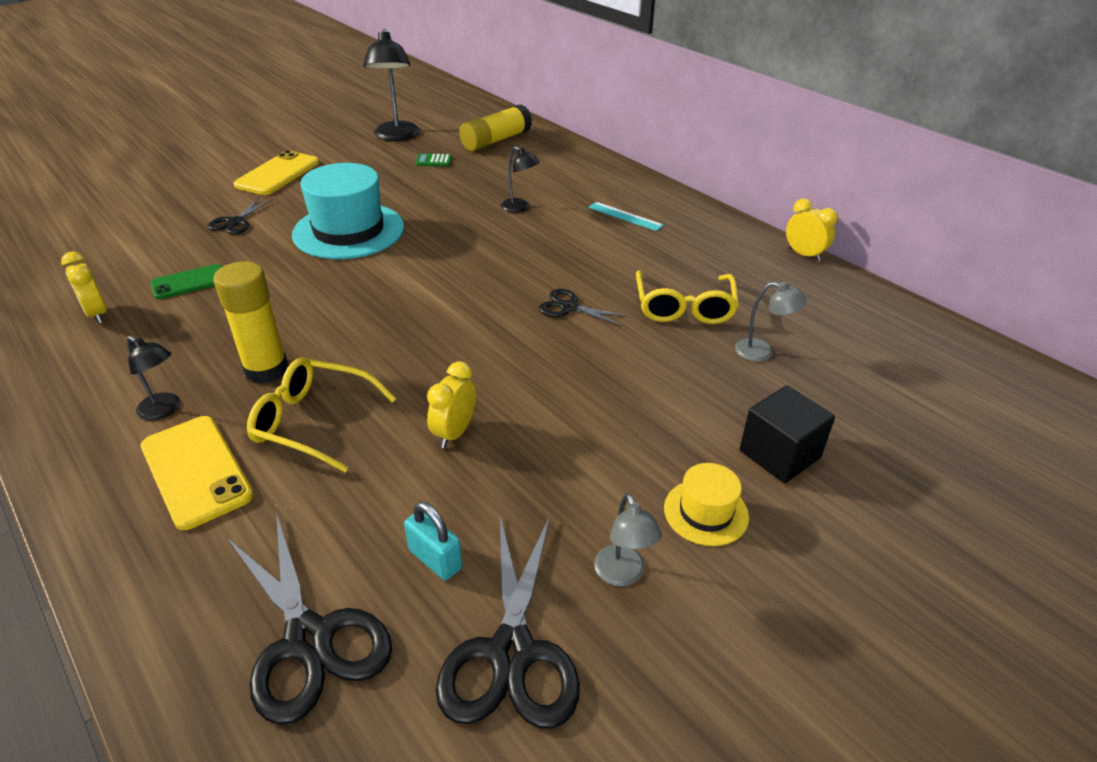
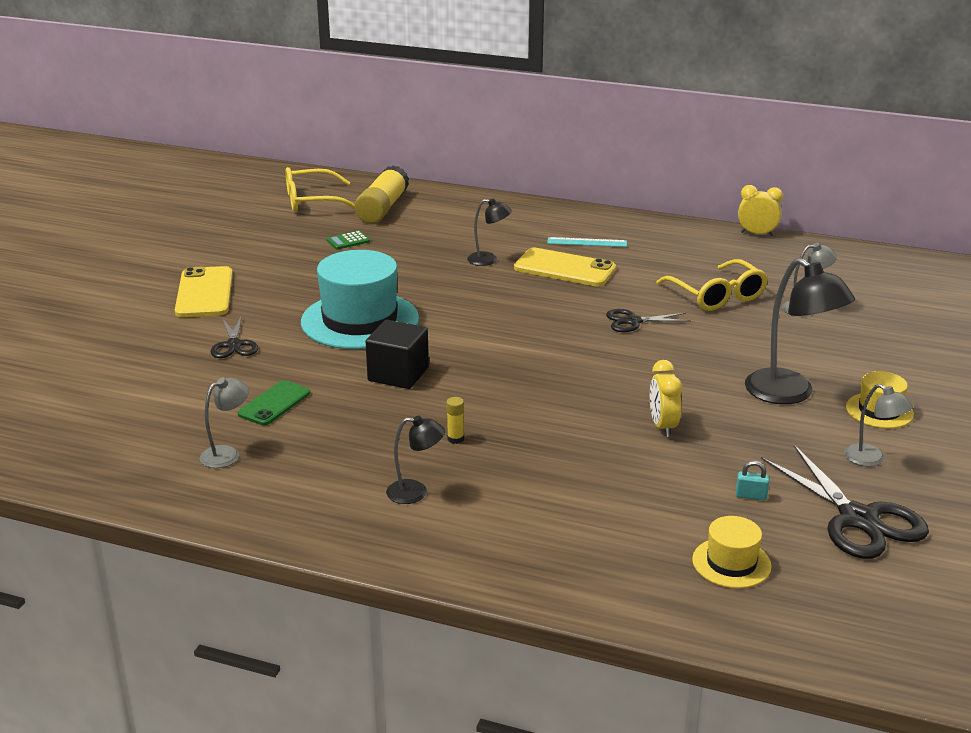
camera: 30 degrees left, 10 degrees down
yellow clock [61,251,107,324] -> grey lamp [200,378,249,468]
yellow phone [140,416,253,530] -> yellow phone moved to [514,248,616,286]
yellow glue stick [213,261,288,384] -> yellow glue stick [447,397,464,444], size x0.40
black scissors [226,513,392,725] -> yellow hat [692,516,772,588]
yellow glasses [247,357,396,472] -> yellow glasses moved to [285,167,355,212]
black lamp [363,29,420,141] -> black lamp moved to [745,258,855,404]
turquoise padlock [404,502,462,580] -> turquoise padlock [736,461,769,501], size x0.65
black cube [740,385,835,483] -> black cube moved to [366,320,429,389]

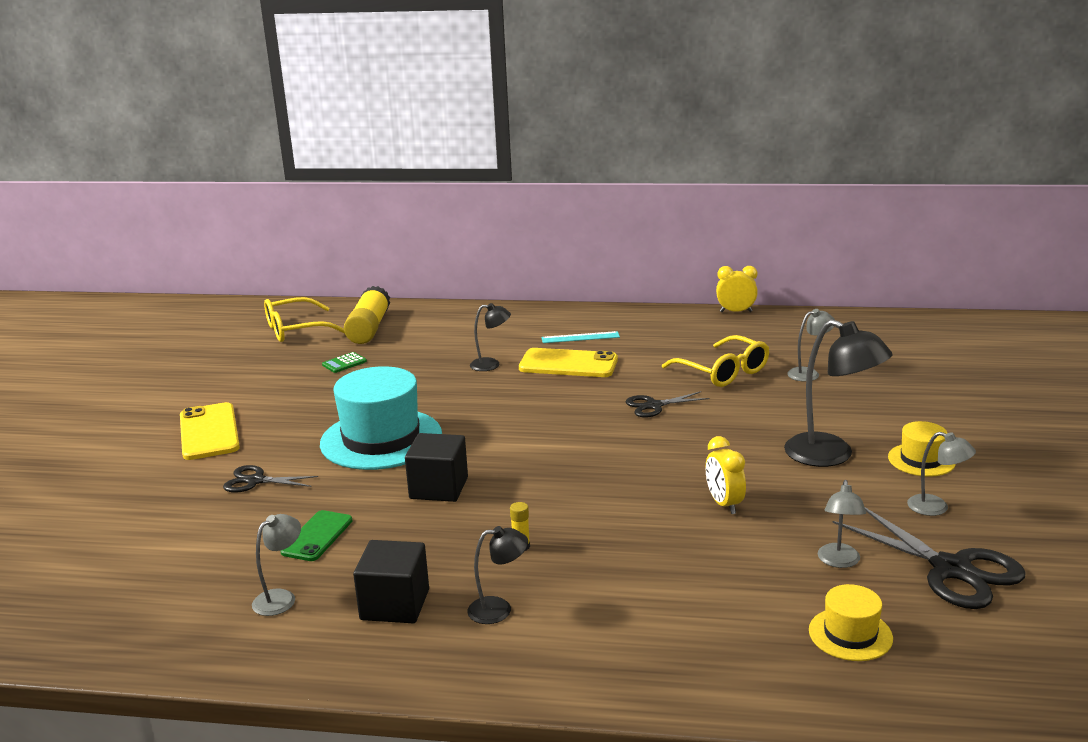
camera: 10 degrees left, 5 degrees down
black scissors [211,315,258,358] -> black scissors turned 120 degrees clockwise [223,465,318,493]
turquoise padlock [736,461,769,501] -> grey lamp [818,480,866,568]
none -> black cube [353,540,429,623]

